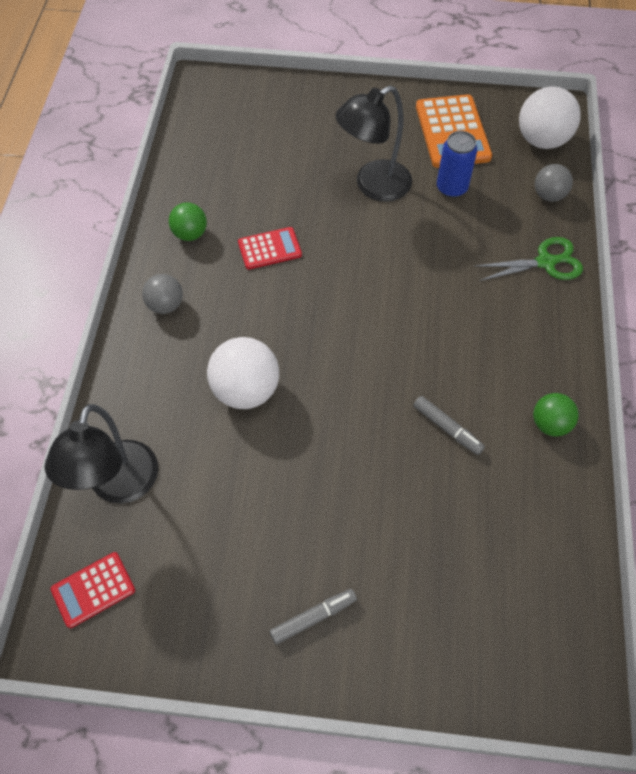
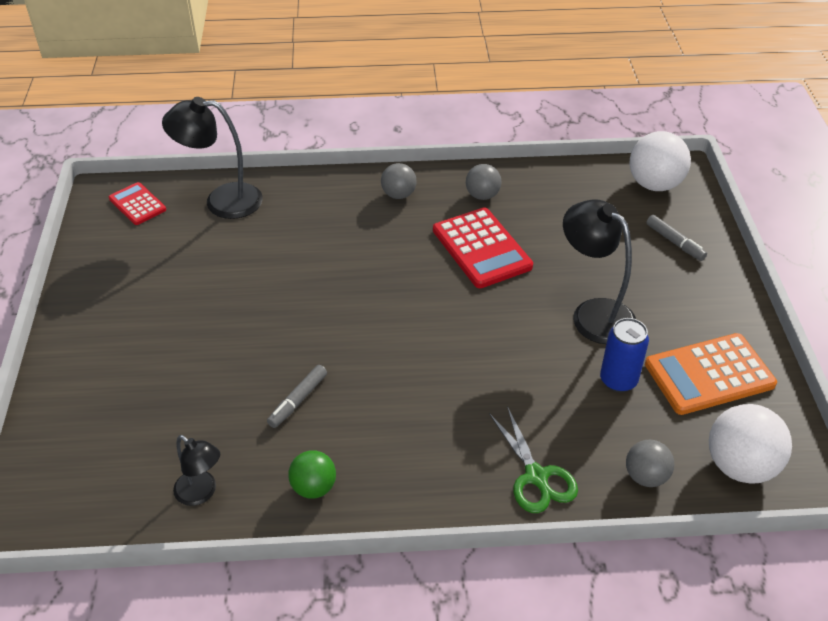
camera: 80 degrees right, 15 degrees down
green ball [169,202,207,241] -> grey ball [466,164,501,200]
white ball [207,337,279,409] -> white ball moved to [630,131,691,191]
red calculator [238,227,302,270] -> red calculator [433,207,533,288], size x1.71
grey marker [270,589,357,644] -> grey marker moved to [646,215,707,261]
none -> black lamp [173,435,220,506]

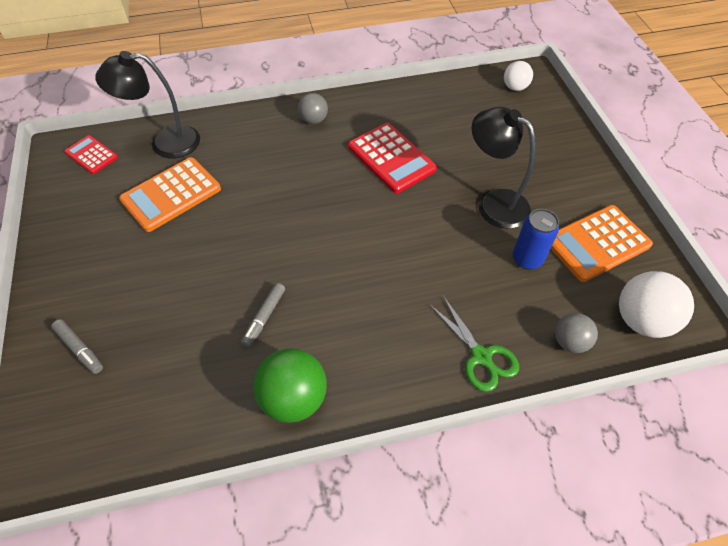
camera: 10 degrees left, 10 degrees up
black lamp [173,435,220,506] -> none
green ball [288,451,336,499] -> green ball [253,349,327,423], size x1.67
grey ball [466,164,501,200] -> none
white ball [630,131,691,191] -> white ball [504,61,533,91], size x0.60
grey marker [646,215,707,261] -> grey marker moved to [51,319,103,374]
none -> orange calculator [119,157,221,232]

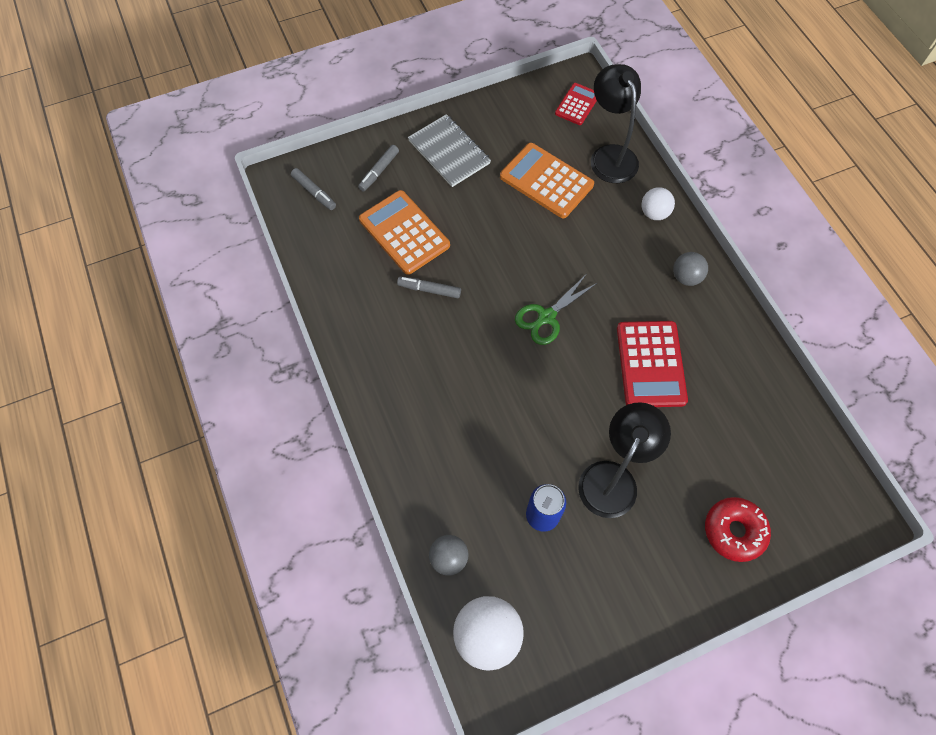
camera: 80 degrees right, 10 degrees up
green ball [253,349,327,423] -> none
red calculator [348,123,437,193] -> red calculator turned 45 degrees counterclockwise [617,321,688,407]
green scissors [430,296,519,392] -> green scissors moved to [515,275,597,345]
white ball [504,61,533,91] -> white ball moved to [641,187,675,220]
orange calculator [551,205,653,282] -> orange calculator moved to [359,190,450,275]
none -> grey marker [291,168,336,210]
none -> grey notebook [408,114,491,187]
none -> red donut [705,497,771,562]

